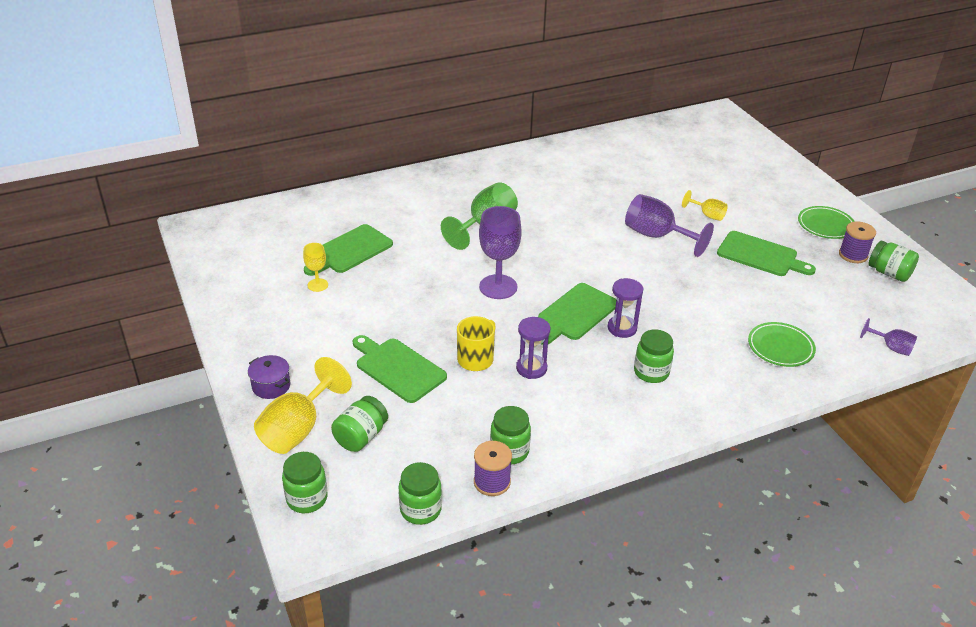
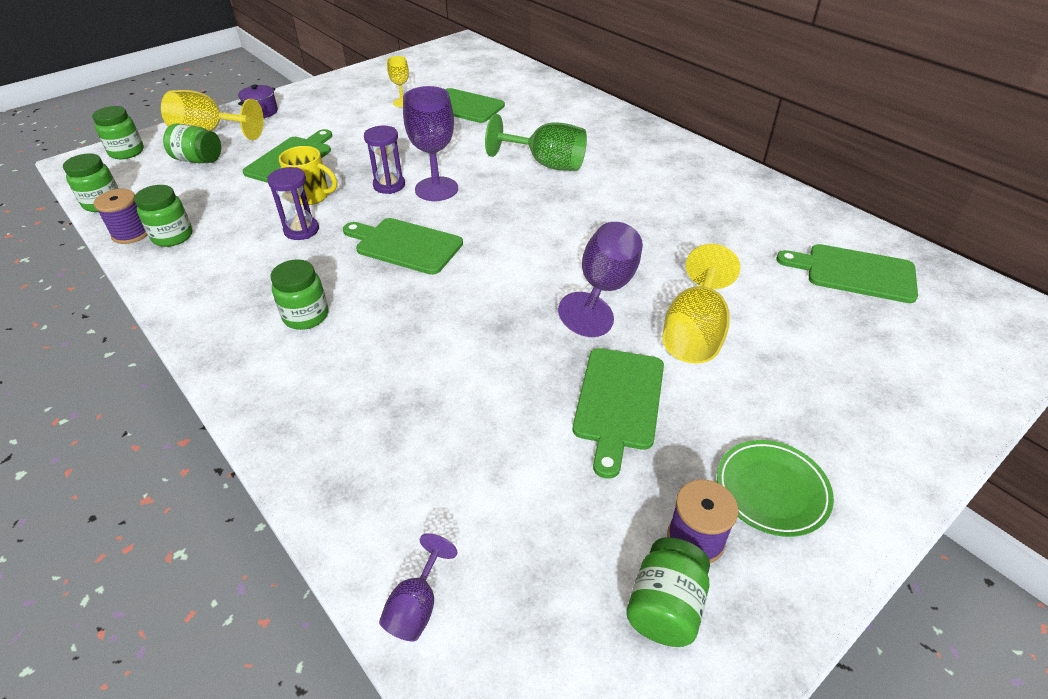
camera: 75 degrees right, 5 degrees up
purple hourglass [608,278,643,338] -> purple hourglass moved to [364,125,405,194]
yellow goblet [682,190,728,221] -> yellow goblet [662,244,740,364], size x1.87
green plate [748,322,816,367] -> none
none -> green cutting board [776,244,918,303]

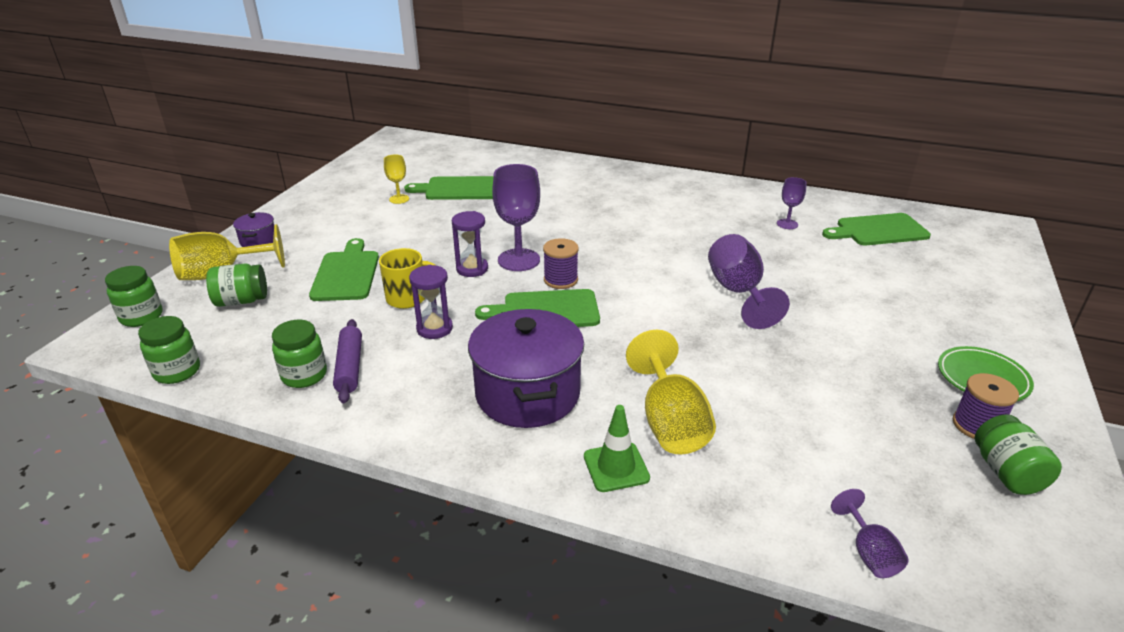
camera: 30 degrees left, 10 degrees down
purple spool [94,189,148,244] -> purple spool moved to [543,238,579,289]
green jar [270,259,328,330] -> purple pot [468,309,584,428]
green goblet [485,114,587,171] -> none
green cutting board [573,348,664,479] -> none
yellow goblet [662,244,740,364] -> yellow goblet moved to [626,330,716,454]
none -> purple rolling pin [333,319,362,404]
none -> green traffic cone [584,405,650,492]
none -> purple goblet [777,177,807,229]

